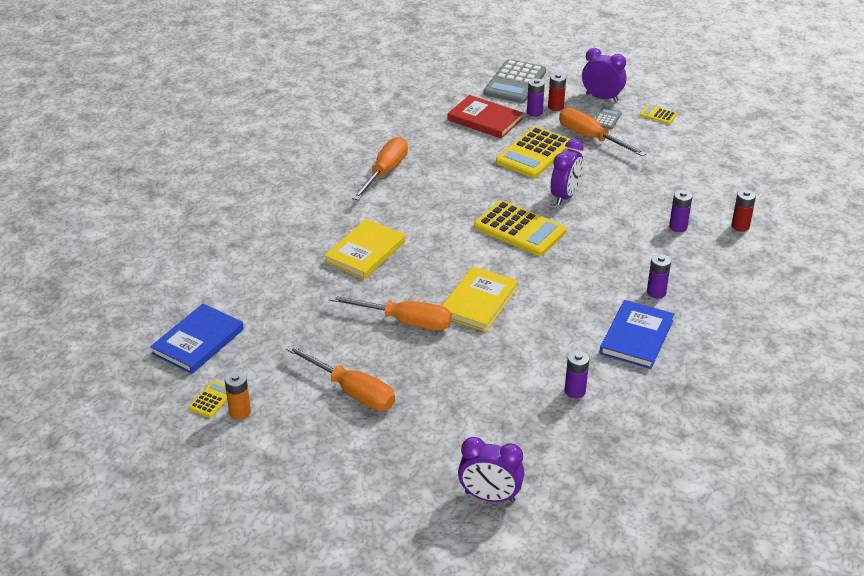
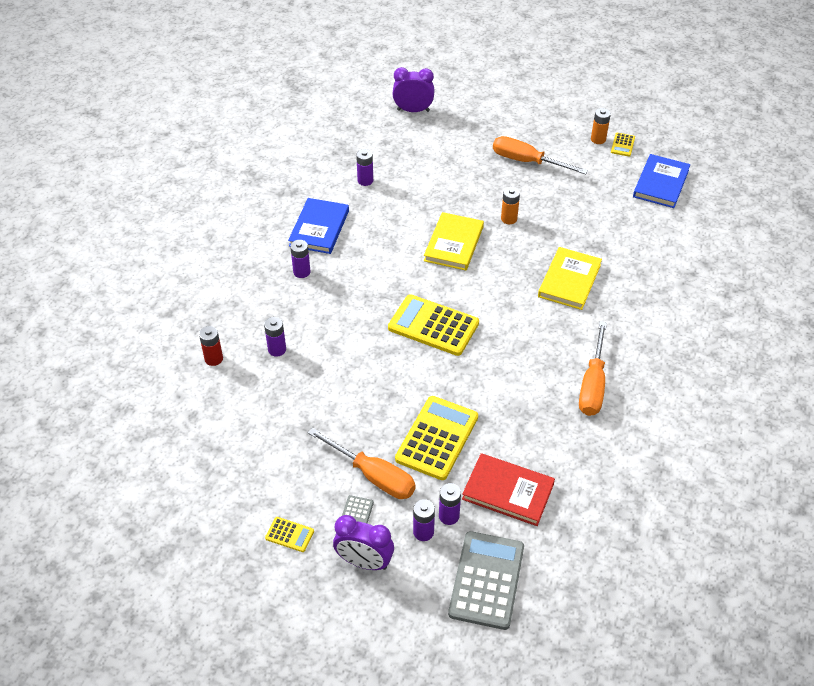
camera: 170 degrees right, 10 degrees up
orange screwdriver [329,295,452,331] -> orange battery [501,187,520,224]
red battery [548,73,566,111] -> purple battery [413,499,435,541]
purple clock [551,139,583,205] -> none

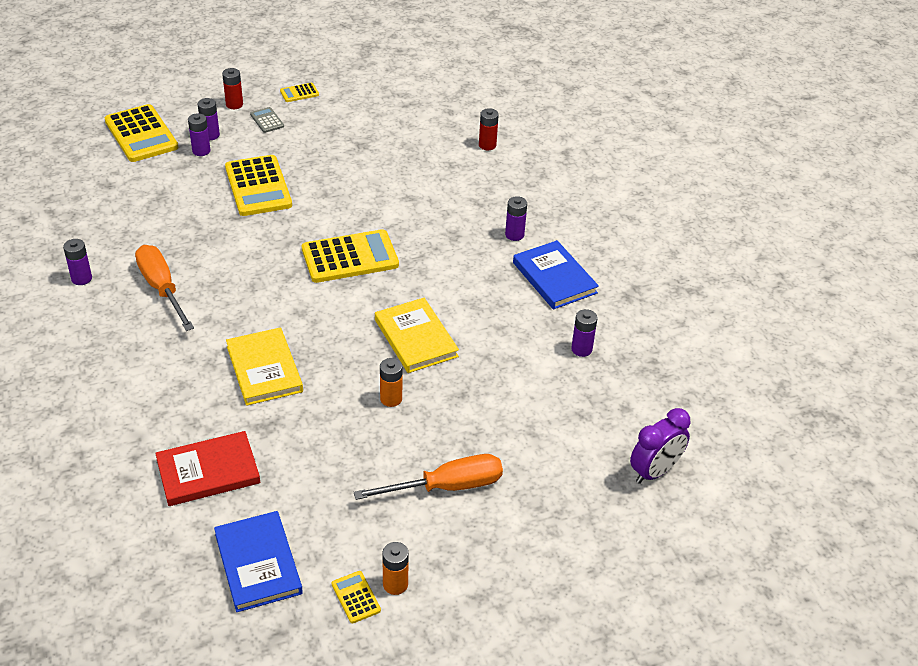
camera: 135 degrees right, 5 degrees down
purple battery [264,317,286,357] -> purple battery moved to [63,239,92,285]
orange screwdriver [308,427,416,499] -> none
purple clock [333,515,394,570] -> red battery [222,68,243,109]
grey calculator [448,531,524,630] -> yellow calculator [105,104,179,162]
red book [462,453,555,526] -> red book moved to [155,431,260,506]

